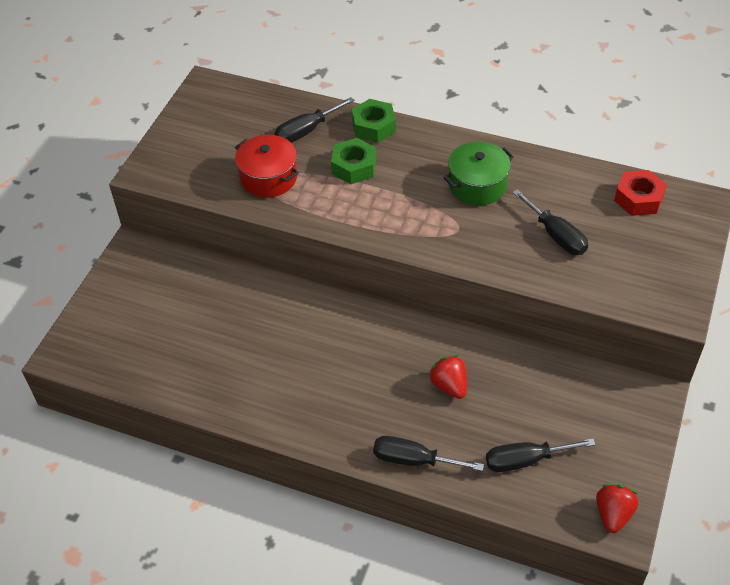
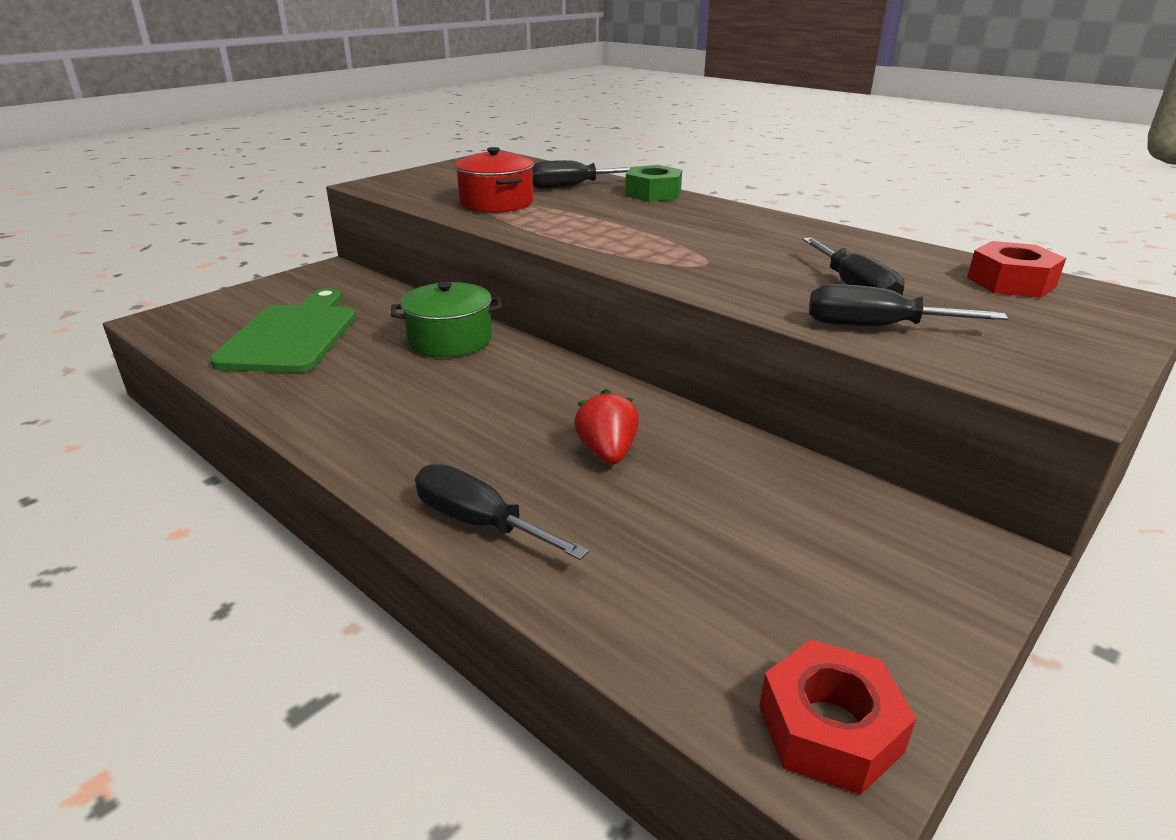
camera: 20 degrees right, 20 degrees down
green nut [331,138,376,184] -> none
green pot [444,142,514,205] -> green pot moved to [391,281,502,357]
black screwdriver [486,438,595,472] -> black screwdriver moved to [809,284,1008,326]
red strawberry [596,484,638,533] -> red nut [759,640,916,795]
none -> green cutting board [210,288,356,373]

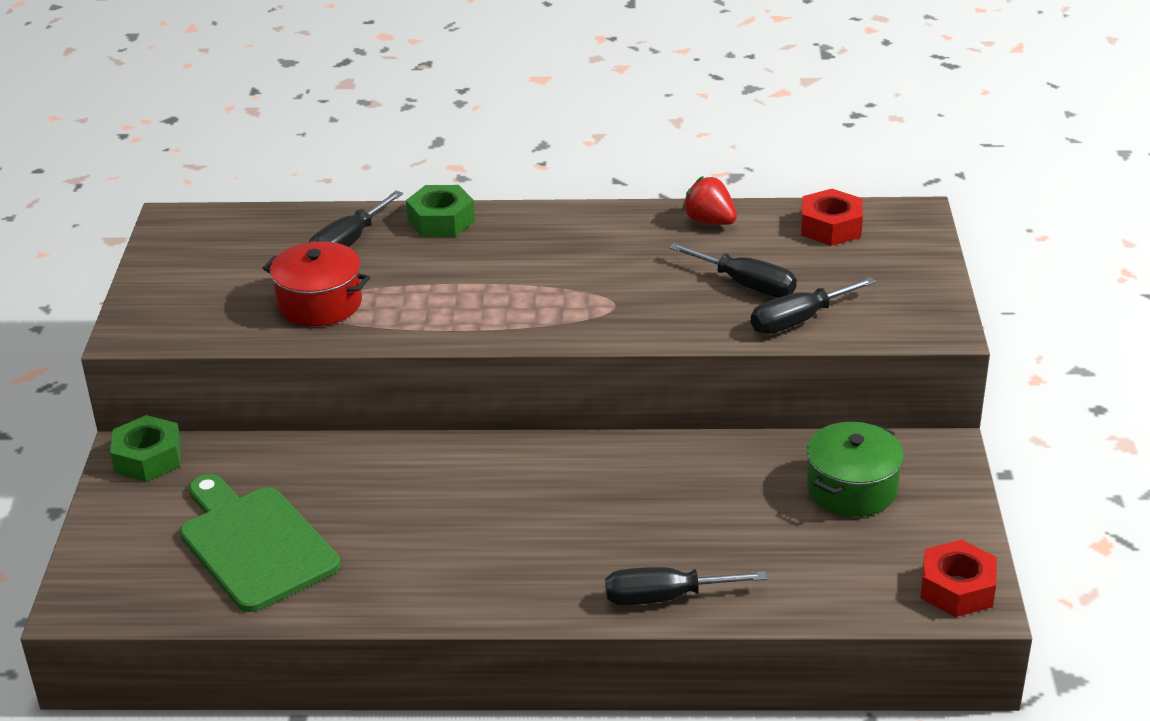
camera: 40 degrees left, 5 degrees up
green pot [391,281,502,357] -> green pot moved to [807,422,904,517]
red strawberry [574,389,639,464] -> red strawberry moved to [682,176,737,225]
none -> green nut [110,415,182,482]

